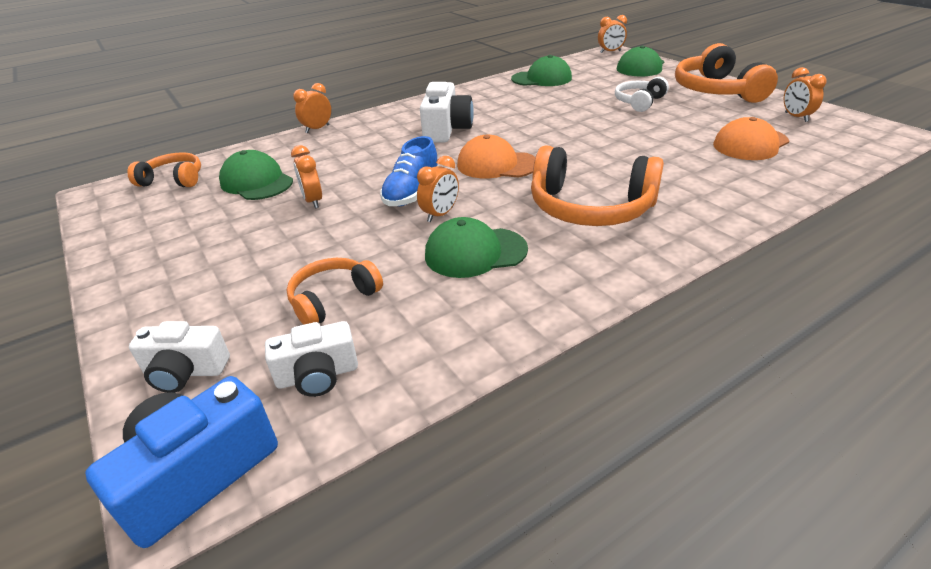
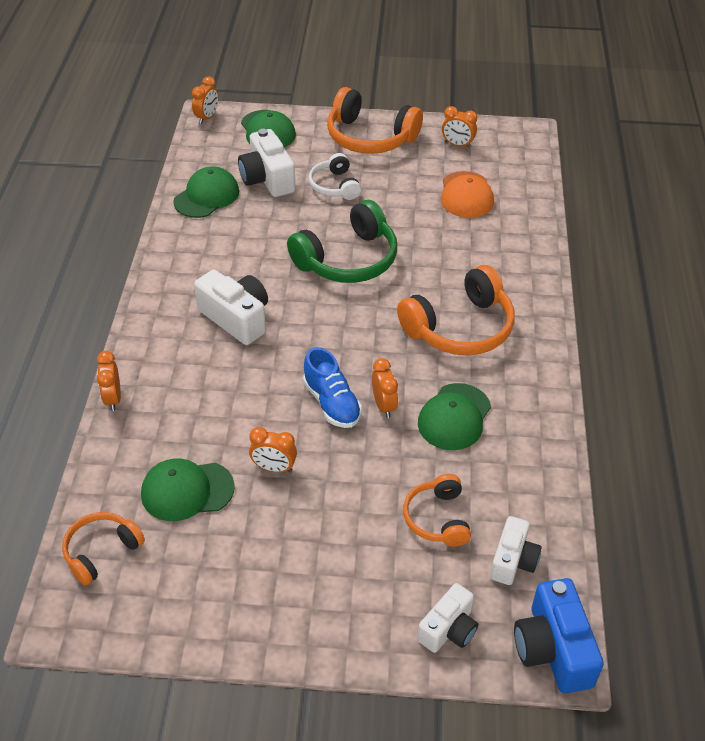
camera: 55 degrees left, 10 degrees up
orange cap [457,135,535,178] -> none
none -> white camera [238,129,296,197]
none -> green headphones [287,200,397,283]

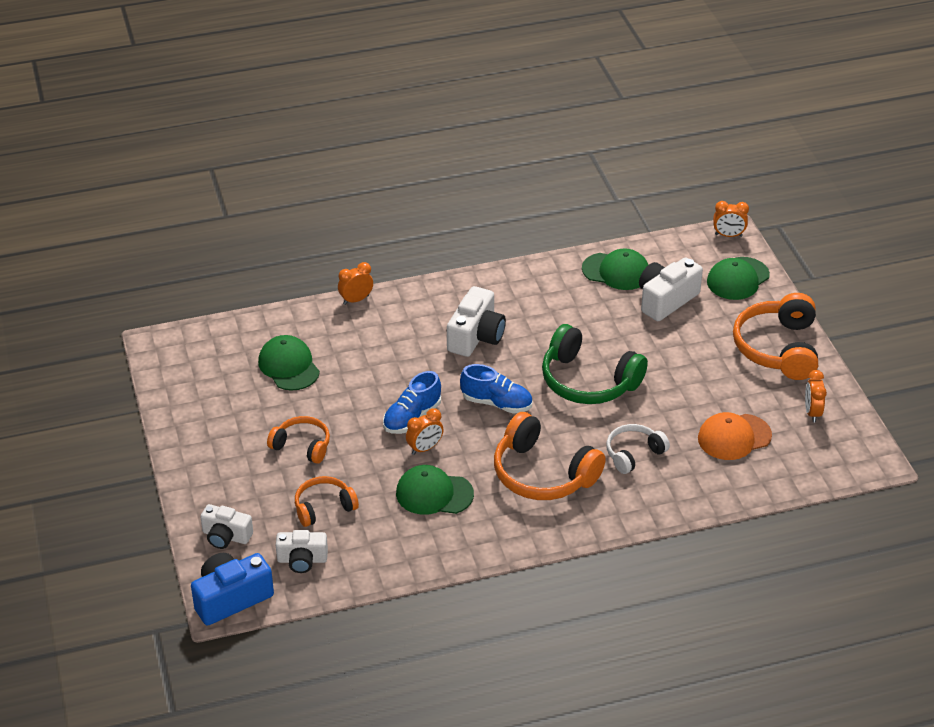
camera: 70 degrees right, 5 degrees down
orange headphones [62,512,145,586] -> orange headphones moved to [267,416,330,464]
orange clock [249,427,297,472] -> none
white headphones [309,153,361,200] -> white headphones moved to [606,424,670,474]
none -> blue shoe [460,364,532,414]

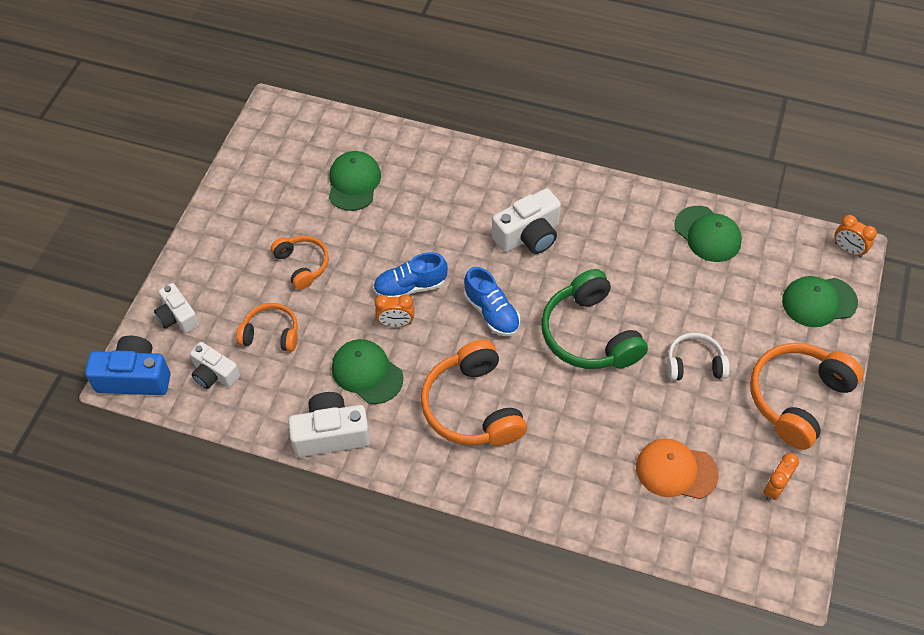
camera: 35 degrees right, 15 degrees up
orange clock [338,262,373,305] -> none
white headphones [606,424,670,474] -> white headphones moved to [667,333,730,381]
white camera [639,257,703,321] -> white camera moved to [288,392,370,457]

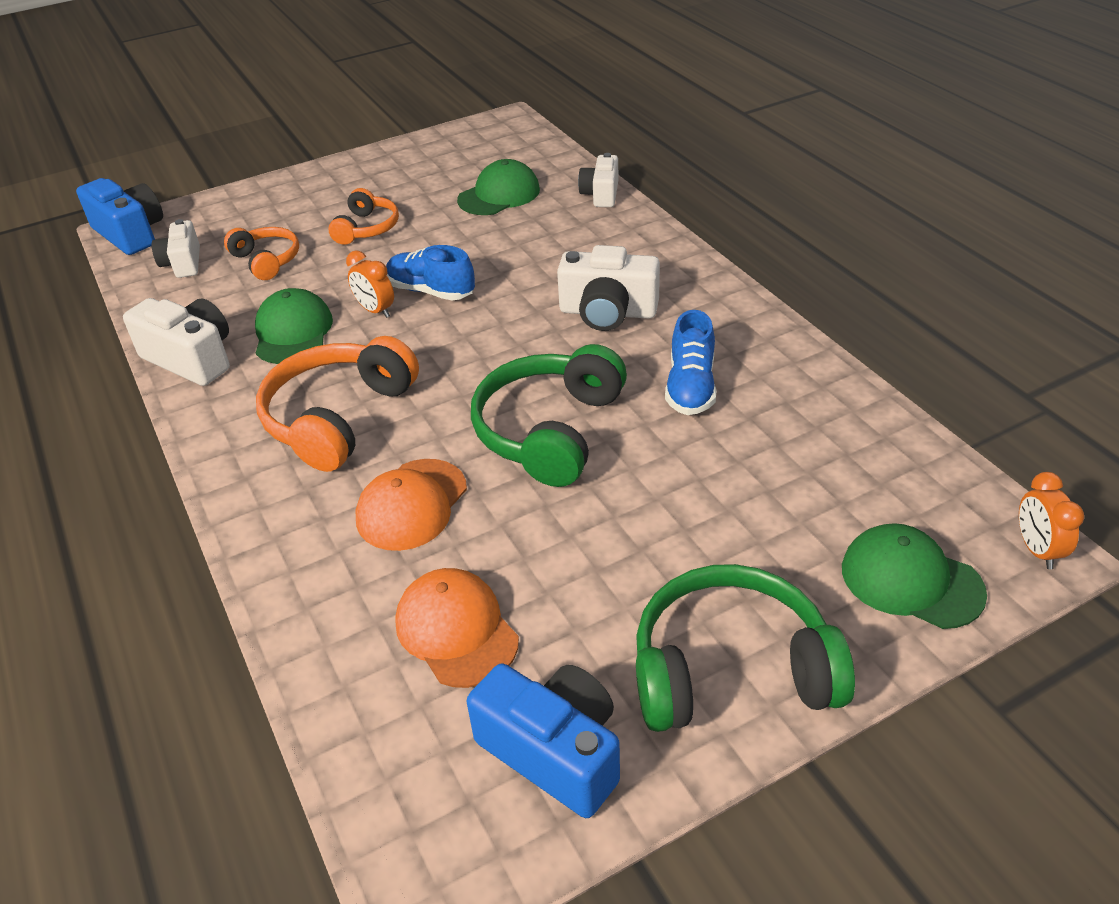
camera: 45 degrees right, 15 degrees down
white camera [154,283,199,333] -> white camera moved to [578,153,618,207]
blue shoe [464,267,520,336] -> blue shoe moved to [665,310,717,415]
white headphones [667,333,730,381] -> none
green cap [674,206,742,262] -> none
orange headphones [750,343,863,450] -> green headphones [636,564,855,732]
orange clock [763,453,799,501] -> blue camera [467,663,620,818]
none -> orange cap [356,459,467,551]

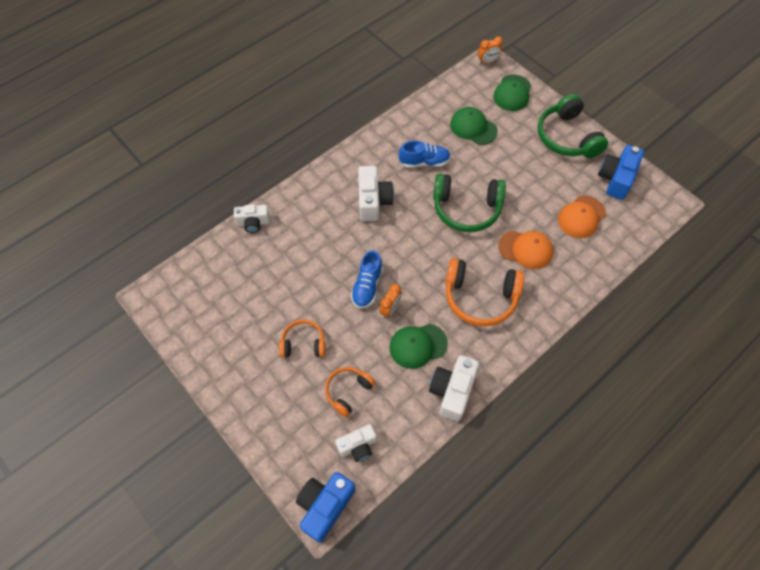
camera: 105 degrees left, 20 degrees up
green cap [457,159,540,215] -> green cap moved to [450,107,498,145]

